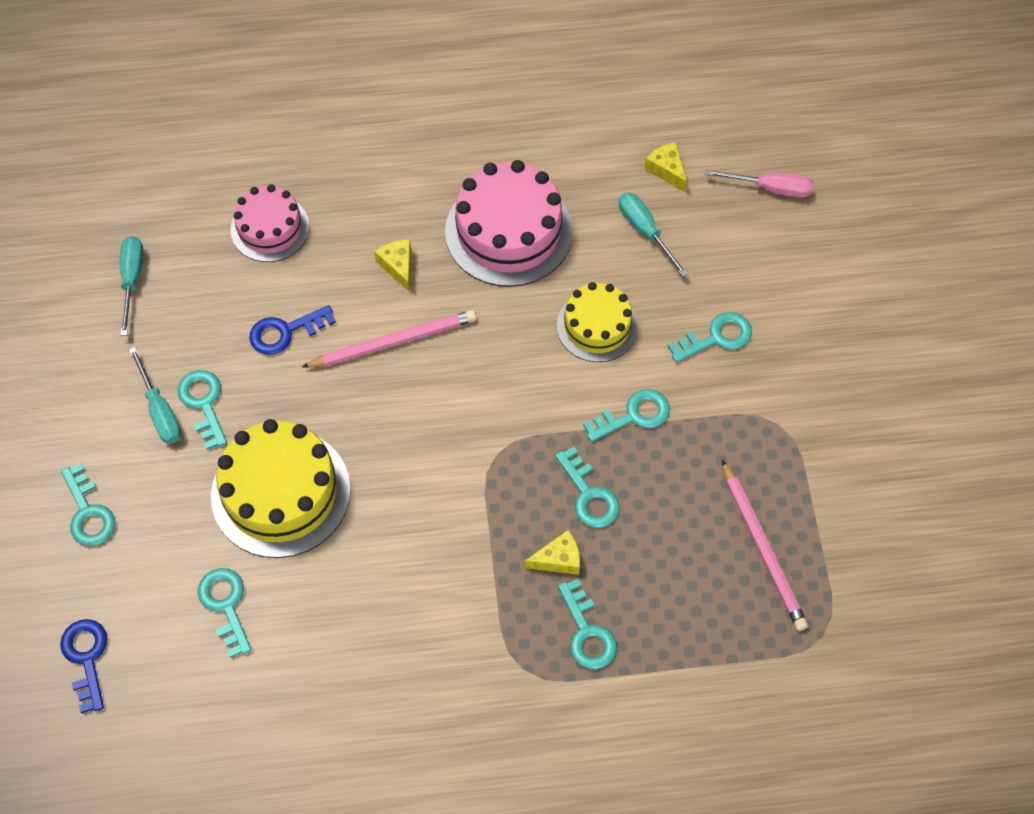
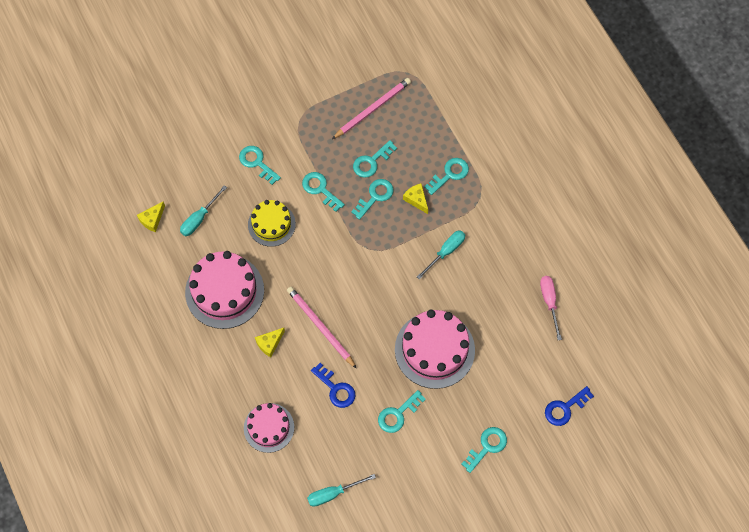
camera: 110 degrees left, 5 degrees up
turquoise screwdriver [129,347,181,444] -> turquoise screwdriver moved to [417,230,465,280]
turquoise key [198,568,252,658] -> turquoise key moved to [353,140,397,178]
yellow cake [211,419,351,558] -> pink cake [395,310,475,389]
pink screwdriver [705,169,813,198] -> pink screwdriver moved to [540,276,562,340]

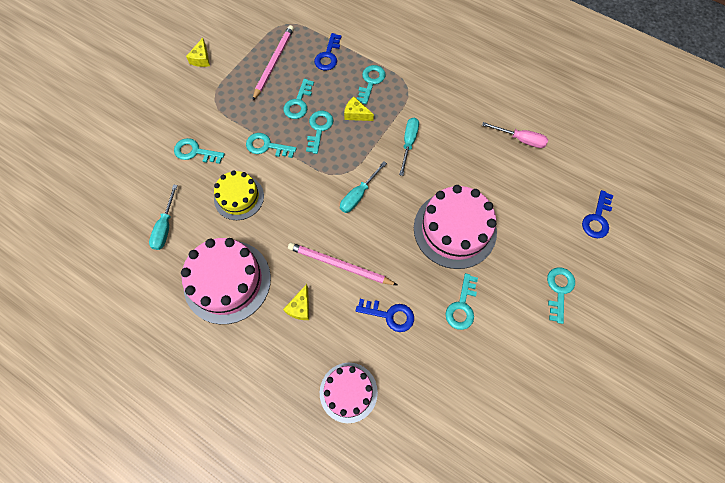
camera: 30 degrees left, 0 degrees up
yellow cheese [137,202,165,232] -> yellow cheese moved to [186,38,210,67]
turquoise screwdriver [307,474,376,507] -> turquoise screwdriver moved to [340,161,387,213]
pink screwdriver [540,276,562,340] -> pink screwdriver turned 150 degrees clockwise [482,122,548,148]
none -> blue key [314,33,341,70]

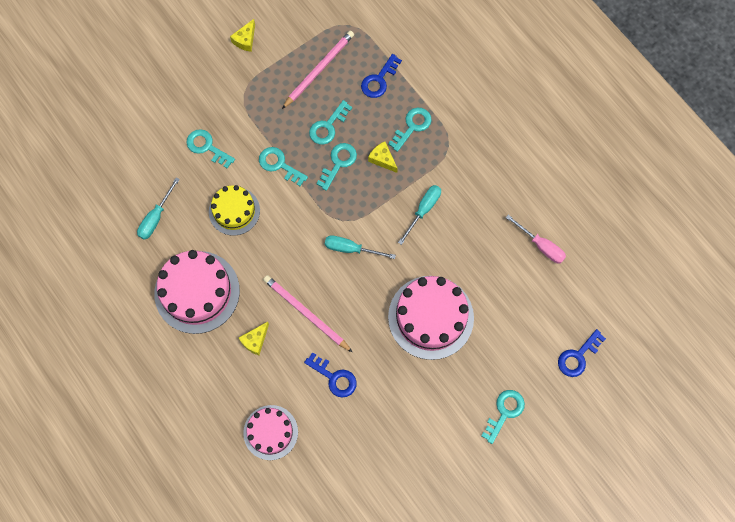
camera: 20 degrees right, 5 degrees up
turquoise screwdriver [340,161,387,213] -> turquoise screwdriver turned 45 degrees clockwise [325,235,396,259]
turquoise key [445,273,478,330] -> none

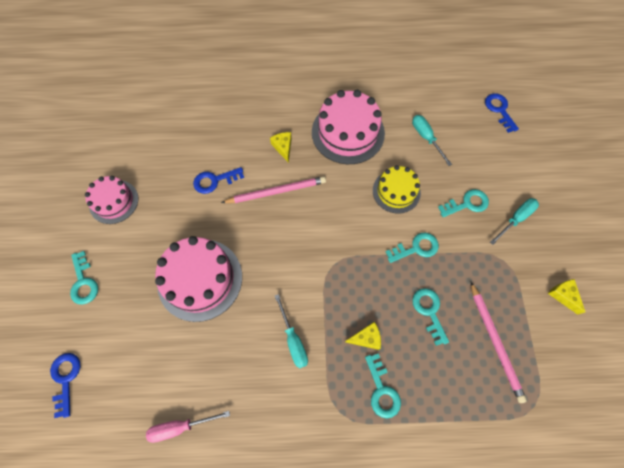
camera: 125 degrees right, 5 degrees down
pink cake [243,405,298,460] -> pink cake moved to [85,176,138,224]
turquoise key [316,143,357,191] -> none
turquoise screwdriver [325,235,396,259] -> turquoise screwdriver moved to [490,198,539,245]
blue key [361,54,402,98] -> blue key moved to [485,93,519,133]

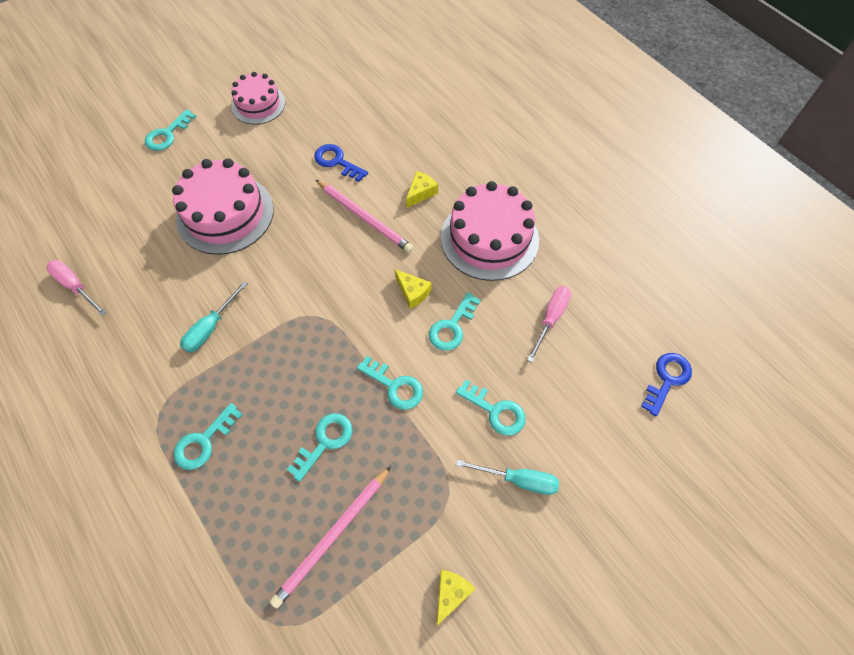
camera: 55 degrees right, 5 degrees down
blue key [50,353,80,418] -> none
yellow cheese [345,322,381,350] -> yellow cheese moved to [395,269,432,309]
yellow cake [373,165,421,214] -> turquoise key [429,292,481,351]
turquoise screwdriver [412,115,452,166] -> pink screwdriver [527,286,571,362]

